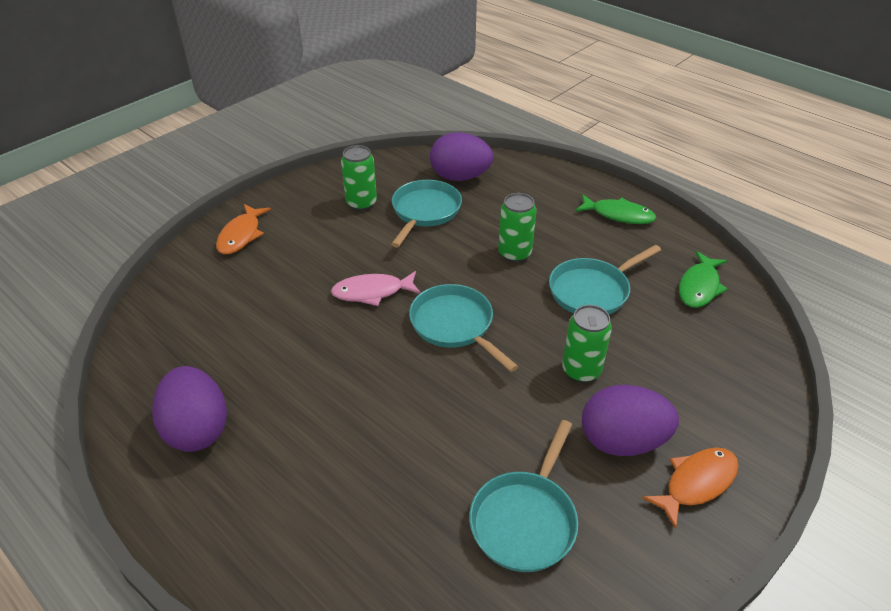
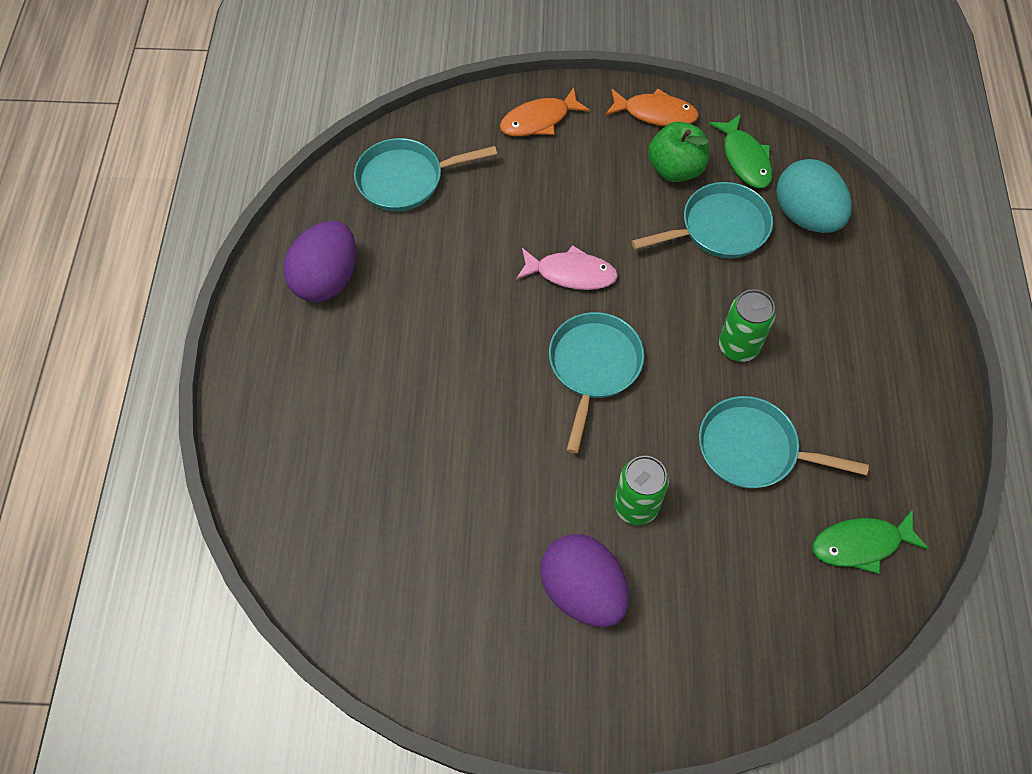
camera: 50 degrees right, 20 degrees up
pink fish [331,271,421,306] -> pink fish turned 150 degrees clockwise [516,245,618,290]
green can [341,145,377,211] -> green apple [648,122,709,182]
purple egg [430,132,493,181] -> turquoise egg [776,159,852,233]
turquoise pan [469,420,578,572] -> turquoise pan moved to [354,138,497,211]
green fish [575,194,656,224] -> green fish moved to [709,114,772,188]
orange fish [642,447,739,529] -> orange fish moved to [605,89,699,126]

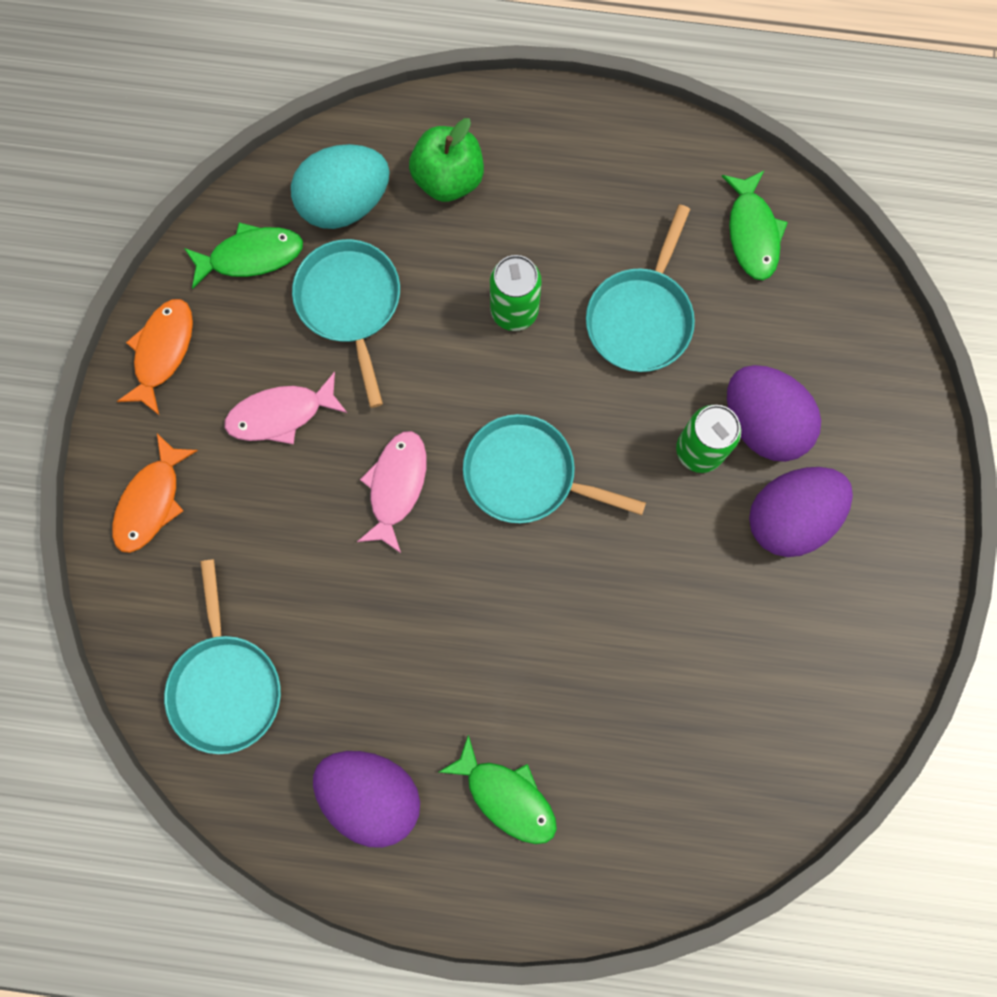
camera: 85 degrees left, 15 degrees up
orange fish [500,87,590,136] -> orange fish turned 45 degrees clockwise [112,433,198,553]
green apple [648,122,709,182] -> green apple moved to [409,118,484,202]
none -> pink fish [224,372,347,444]
none -> green fish [439,735,557,844]
none -> purple egg [727,365,821,462]

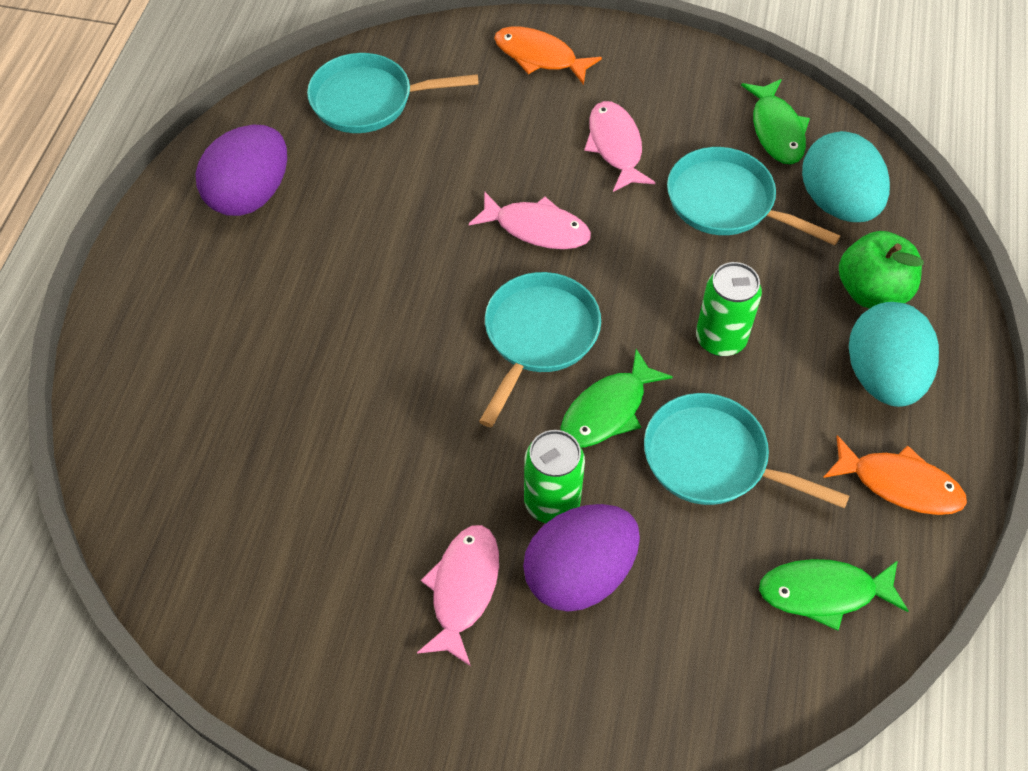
camera: 95 degrees right, 20 degrees down
orange fish [117,299,193,415] -> orange fish moved to [823,435,967,515]
turquoise pan [292,239,400,408] -> turquoise pan turned 135 degrees counterclockwise [667,147,840,246]
green fish [439,735,557,844] -> green fish moved to [560,349,673,447]
purple egg [749,467,853,557] -> pink fish [417,525,499,666]
none -> turquoise egg [849,302,939,407]

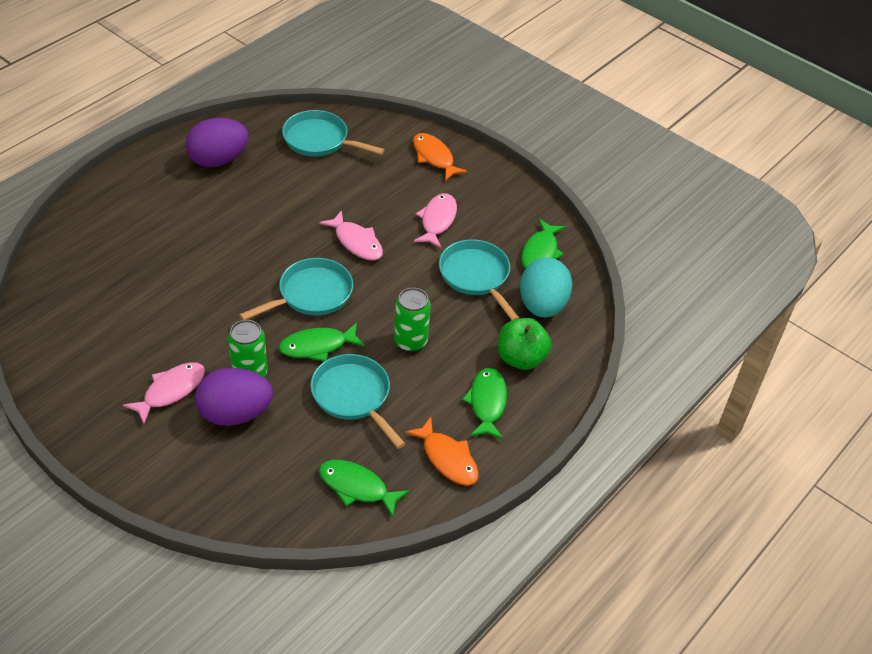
camera: 25 degrees right, 10 degrees down
turquoise egg [849,302,939,407] -> green fish [462,368,507,439]

